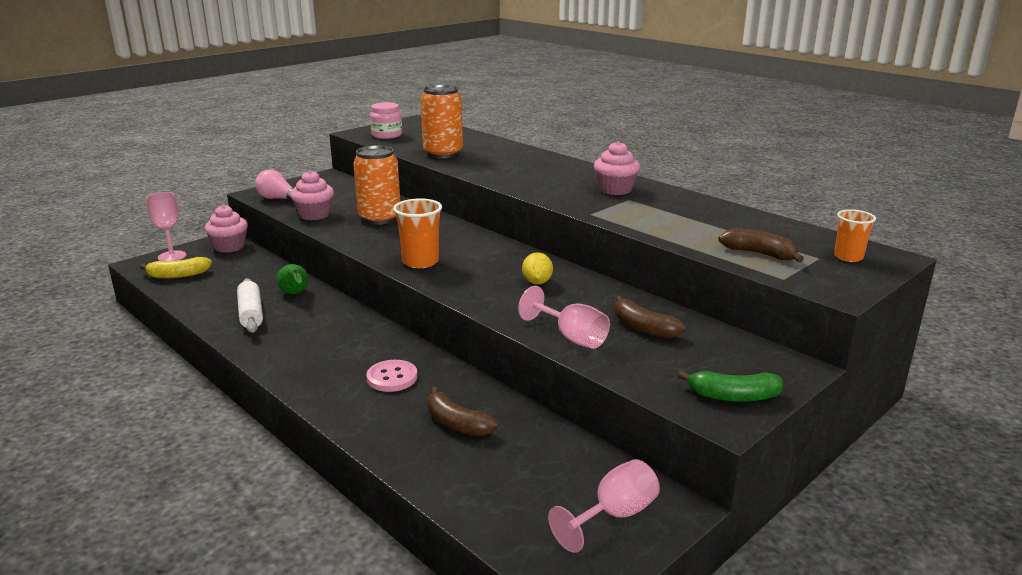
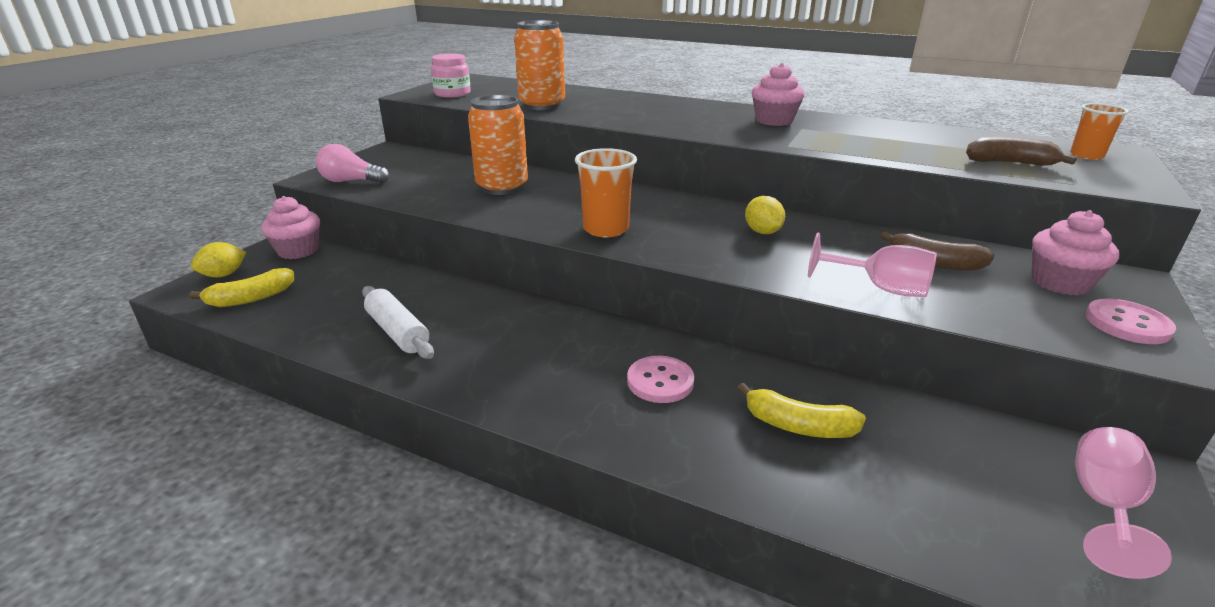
camera: 20 degrees left, 5 degrees up
pink goblet [146,192,186,261] -> yellow lemon [191,242,246,277]
green pear [277,264,308,294] -> none
pink cupcake [290,170,334,220] -> pink cupcake moved to [1032,210,1120,295]
brown banana [427,387,497,436] -> yellow banana [737,383,866,438]
green banana [678,370,783,402] -> pink button [1085,298,1176,344]

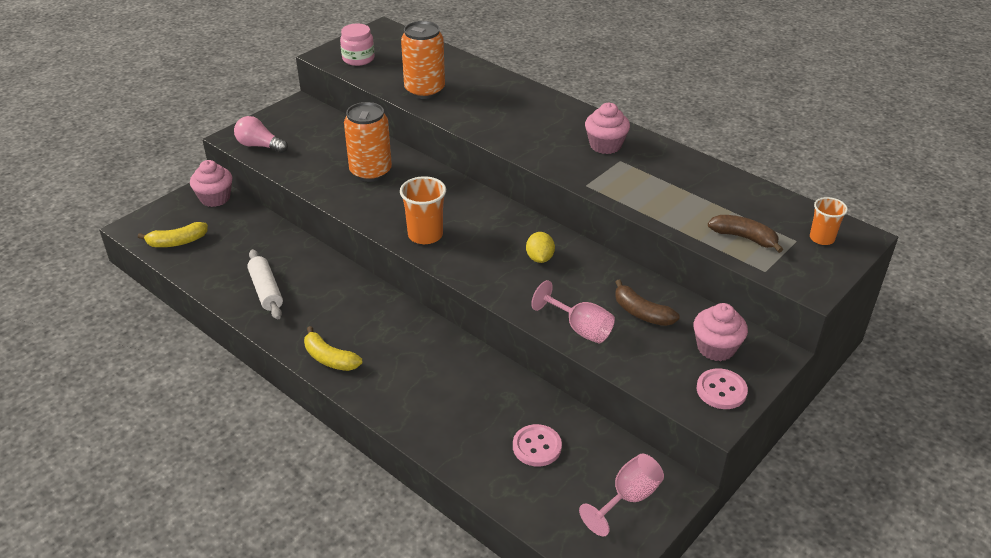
camera: 15 degrees right, 10 degrees up
yellow lemon [191,242,246,277] -> none
pink button [627,356,694,403] -> pink button moved to [513,424,562,467]
yellow banana [737,383,866,438] -> yellow banana moved to [304,326,362,371]

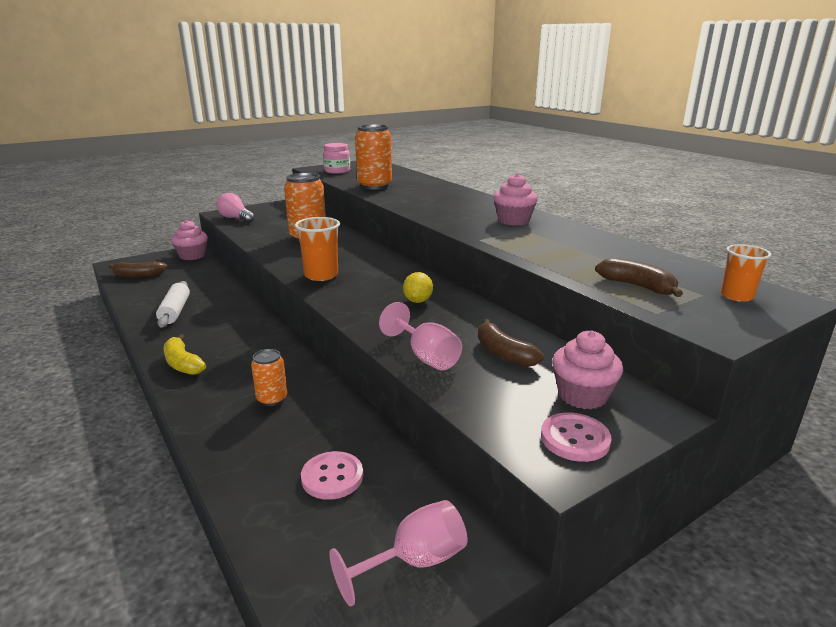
camera: 15 degrees right, 15 degrees down
yellow banana [138,222,208,247] -> brown banana [109,261,167,278]
none -> orange can [251,349,287,406]

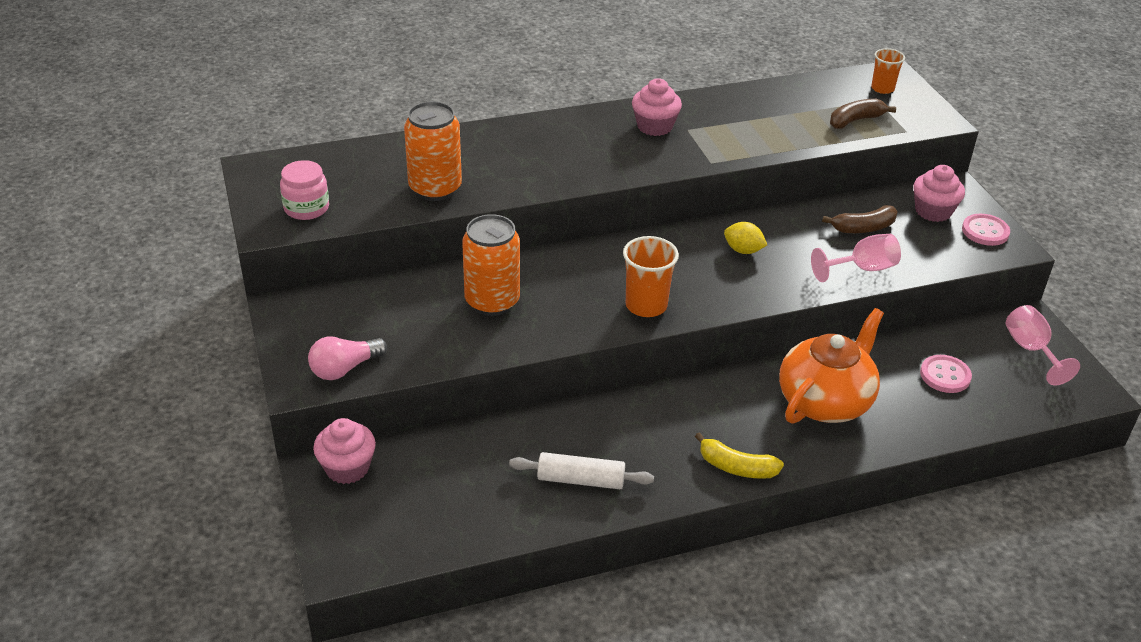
camera: 75 degrees left, 15 degrees up
brown banana [109,261,167,278] -> none
yellow banana [163,334,206,375] -> yellow banana turned 45 degrees clockwise [695,432,784,479]
orange can [251,349,287,406] -> orange teapot [779,308,884,424]

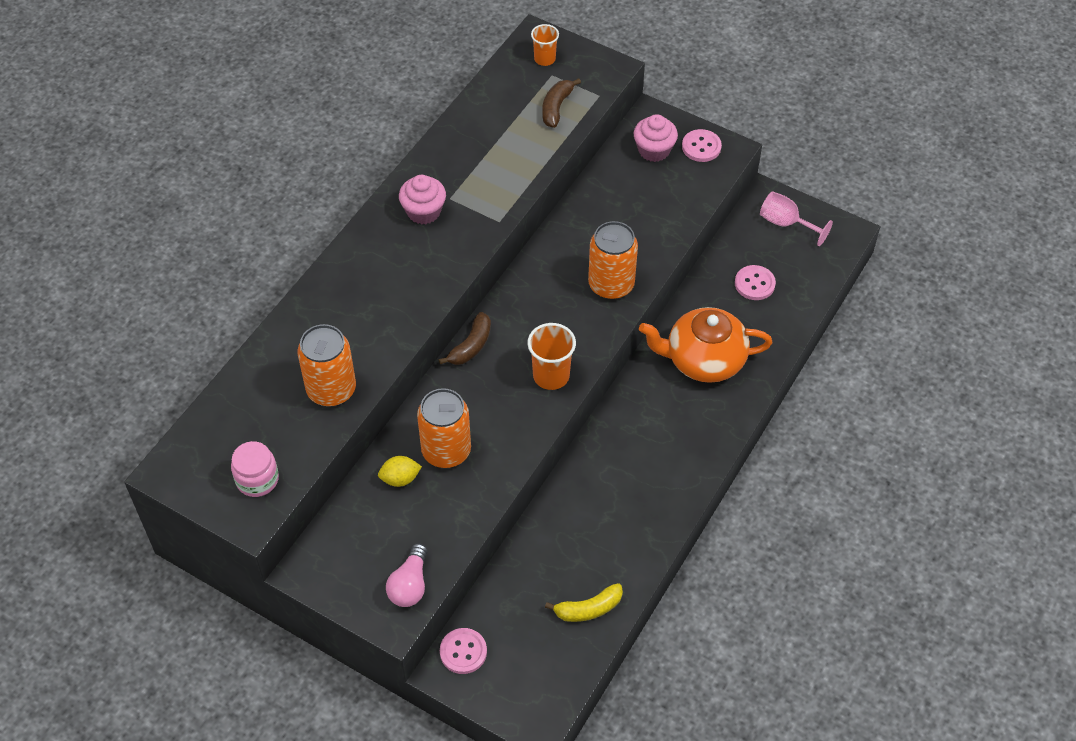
camera: 40 degrees left, 15 degrees up
pink cupcake [313,418,376,484] -> pink button [440,628,487,674]
white rolling pin [509,452,654,489] -> none
yellow banana [695,432,784,479] -> yellow banana moved to [545,583,623,622]
yellow lemon [724,222,767,254] -> yellow lemon moved to [378,456,422,487]
orange teapot [779,308,884,424] -> orange teapot turned 90 degrees counterclockwise [639,307,772,383]
pink goblet [811,234,901,282] -> none
brown banana [822,205,898,233] -> brown banana moved to [439,312,491,365]
none -> orange can [588,221,638,300]

